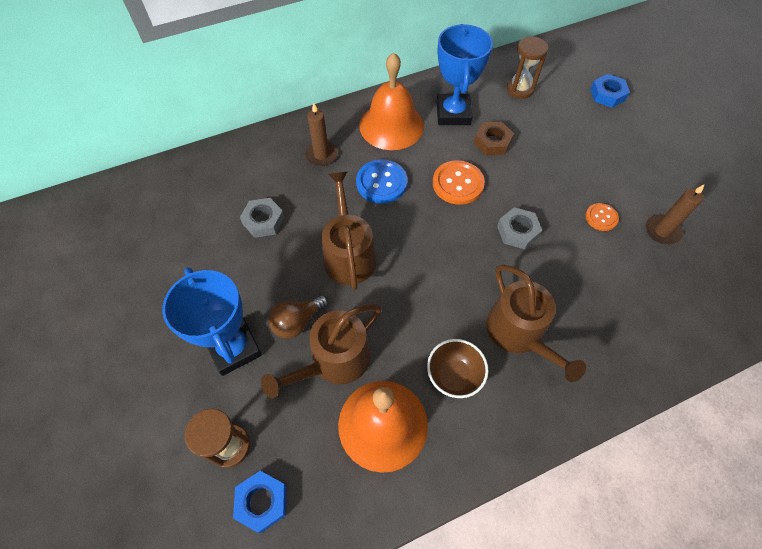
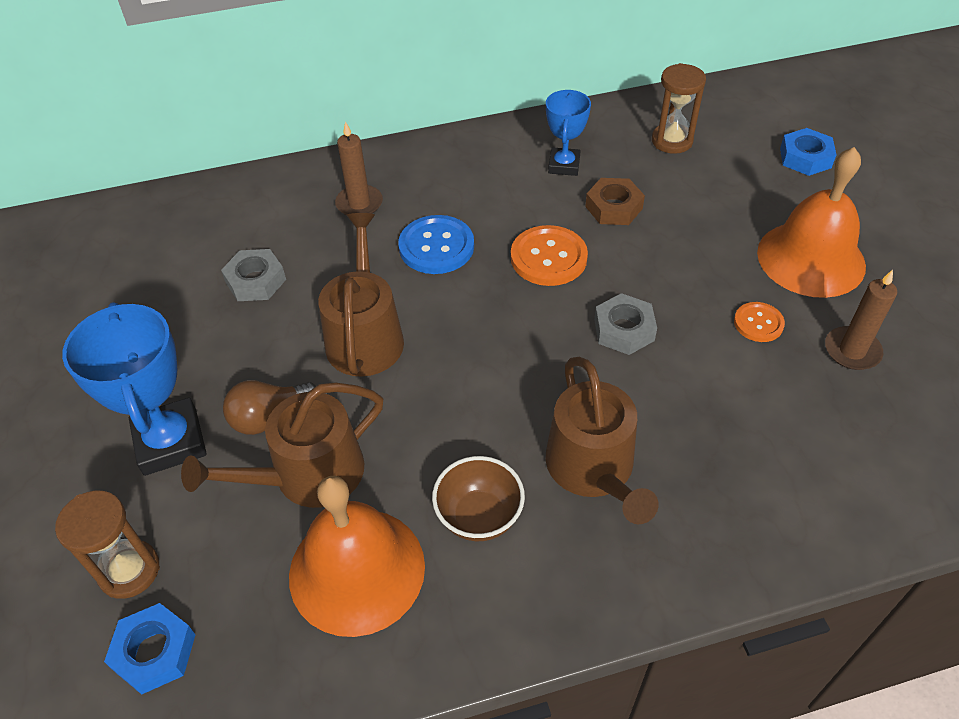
camera: 10 degrees right, 10 degrees down
orange bell [360,52,424,150] -> orange bell moved to [757,147,866,298]
blue trophy [437,24,493,125] -> blue trophy [546,90,591,176], size x0.61

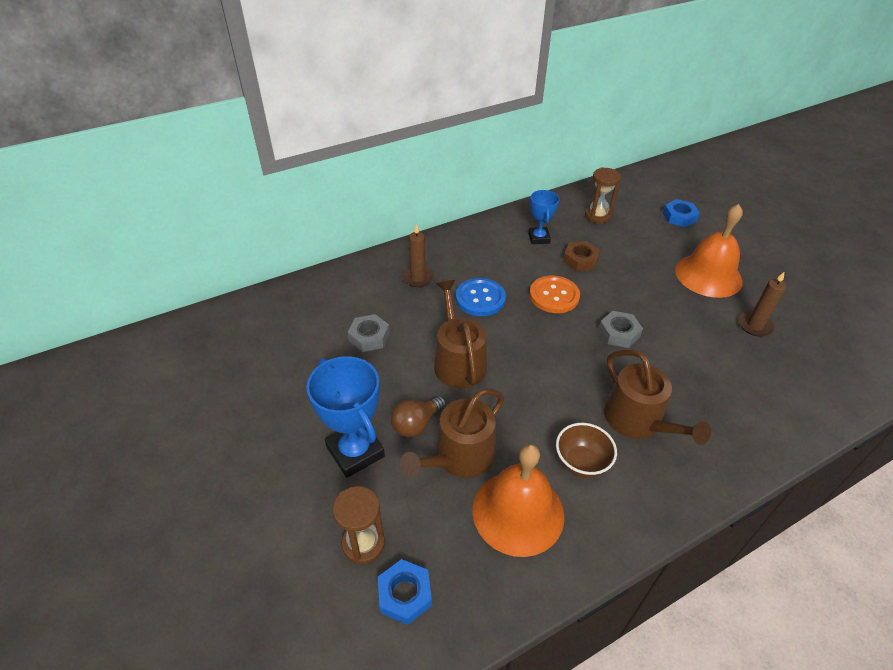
camera: 15 degrees left, 5 degrees down
orange button [734,302,785,342] -> none

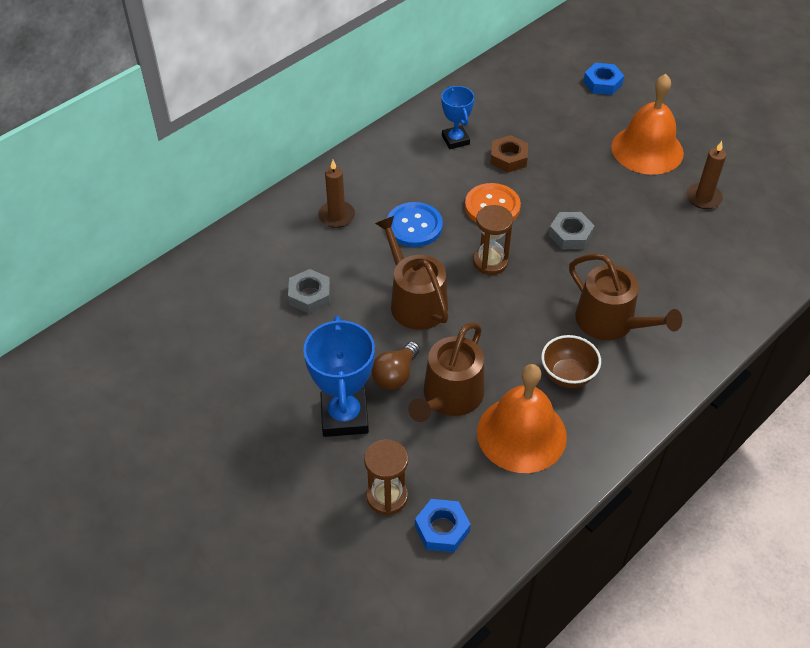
camera: 15 degrees left, 5 degrees up
blue trophy [306,356,385,478] -> blue trophy turned 45 degrees clockwise [303,316,375,437]
brown hourglass [585,167,621,223] -> brown hourglass moved to [473,205,513,275]

